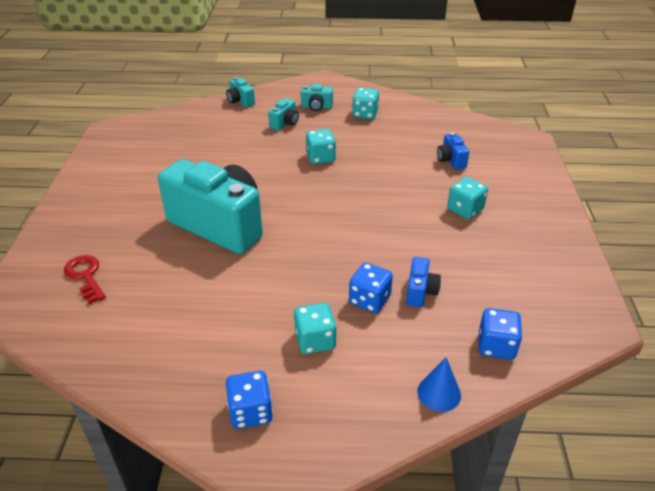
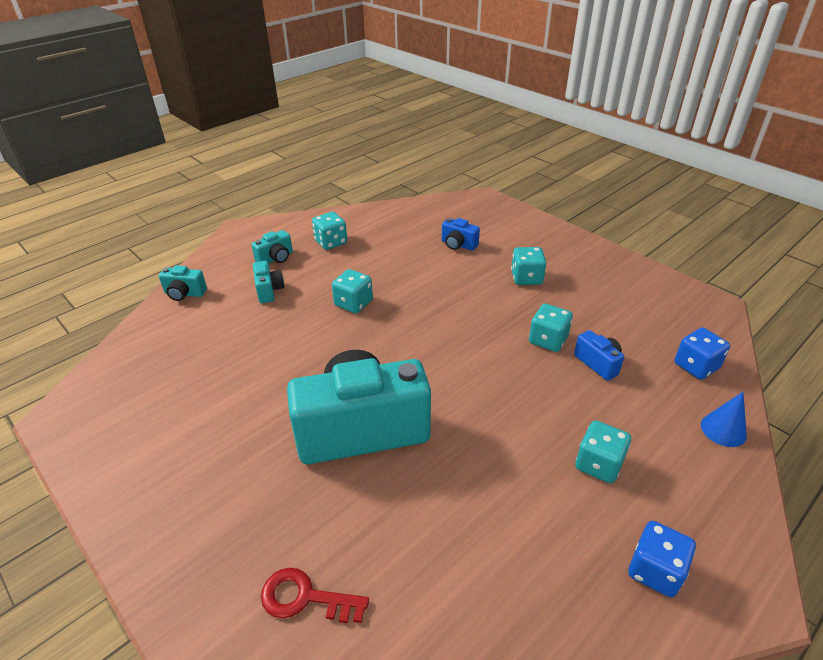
camera: 45 degrees left, 0 degrees up
blue dice [349,262,393,313] -> none
none -> turquoise dice [529,304,573,352]

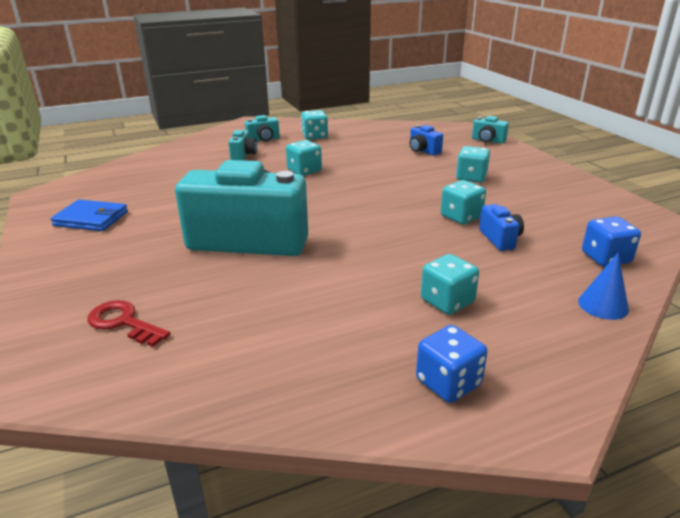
camera: 20 degrees right, 10 degrees down
turquoise camera [159,265,207,301] -> turquoise camera moved to [472,116,509,144]
none -> blue wallet [51,199,128,231]

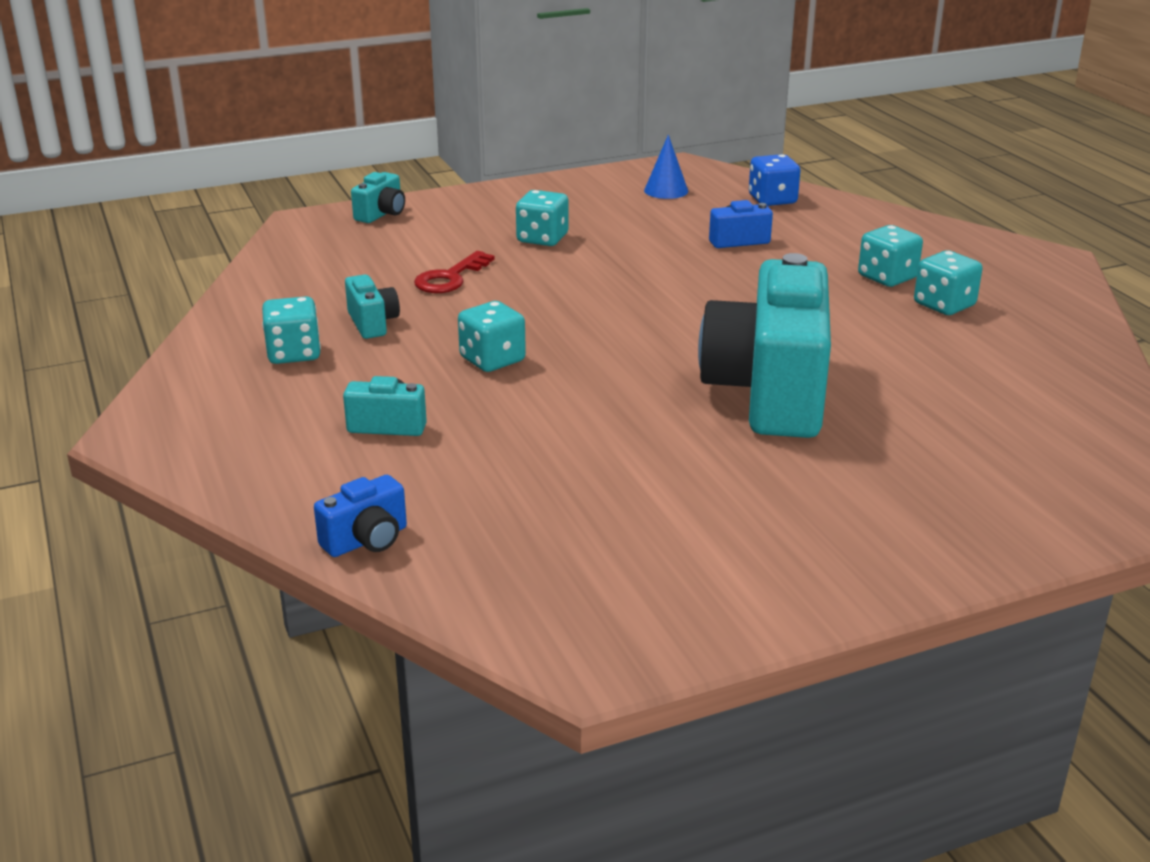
camera: 90 degrees left, 0 degrees up
blue wallet [51,199,128,231] -> none
red key [88,300,171,347] -> red key moved to [414,251,495,293]
turquoise camera [245,115,280,141] -> turquoise camera moved to [345,274,400,339]
blue camera [410,125,443,156] -> blue camera moved to [314,475,407,557]
blue dice [416,325,488,403] -> none
turquoise dice [441,180,486,225] -> turquoise dice moved to [914,250,982,315]
blue cone [578,252,629,320] -> blue cone moved to [644,135,688,199]

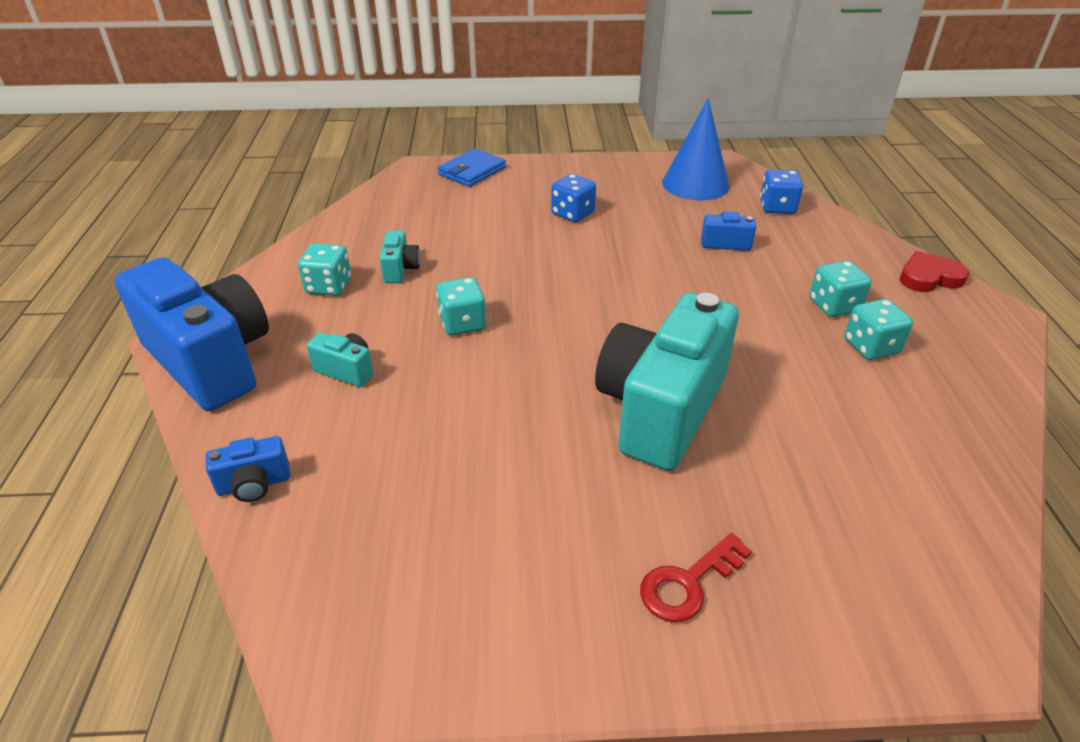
camera: 20 degrees right, 10 degrees up
turquoise camera [351,172,405,223] -> blue wallet [438,149,506,187]
red key [414,251,495,293] -> red key moved to [640,533,752,622]
turquoise dice [516,190,569,246] -> blue dice [551,174,596,222]
blue cone [644,135,688,199] -> blue cone [662,98,729,200], size x1.88
none -> blue camera [115,257,269,411]
none -> red heart [900,251,969,292]

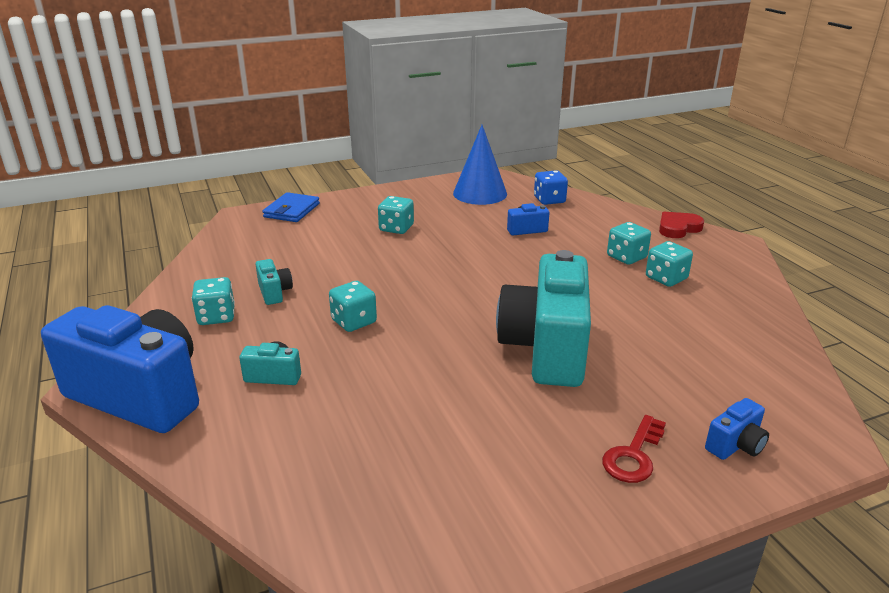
camera: 20 degrees left, 10 degrees down
blue camera [206,436,290,502] -> blue camera moved to [705,398,769,460]
blue dice [551,174,596,222] -> turquoise dice [378,196,414,234]

